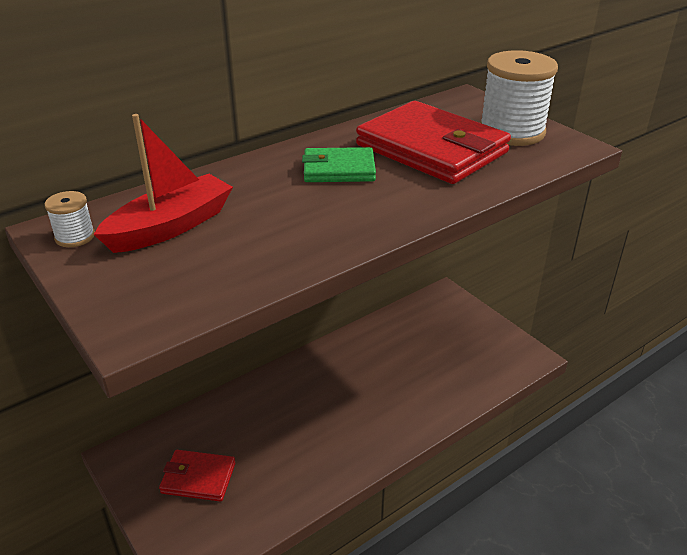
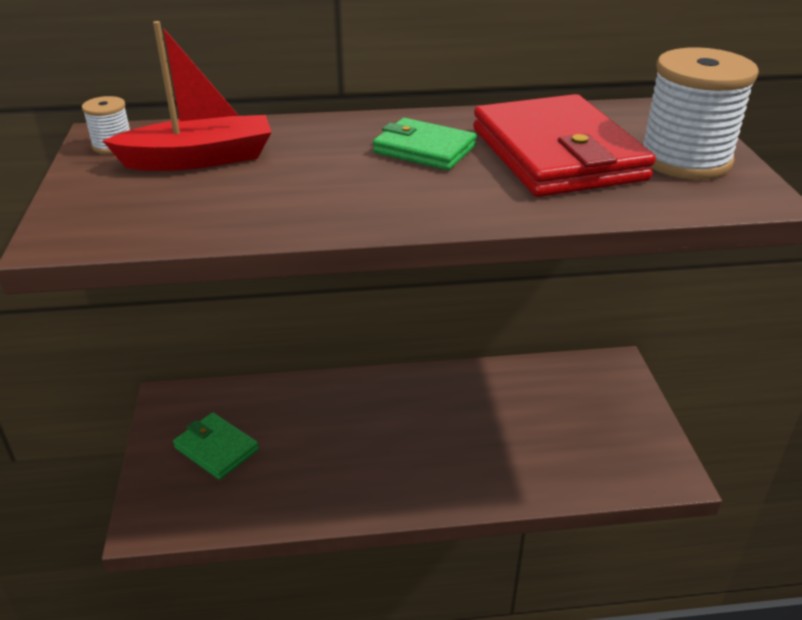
camera: 30 degrees right, 0 degrees up
red wallet [159,450,235,502] -> green wallet [173,413,259,480]

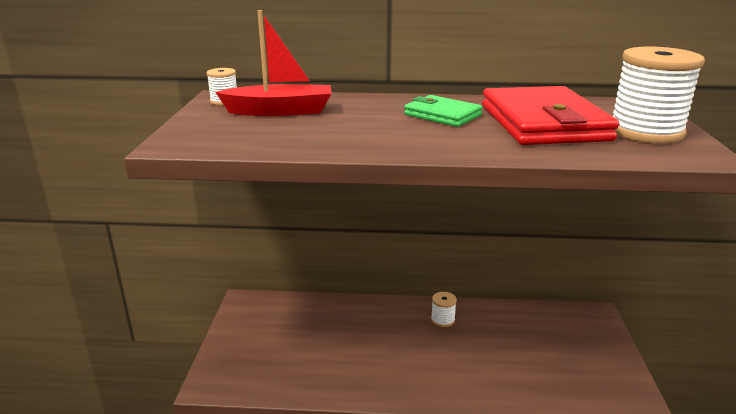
camera: 10 degrees right, 10 degrees down
green wallet [173,413,259,480] -> none
none -> white spool [431,292,457,327]

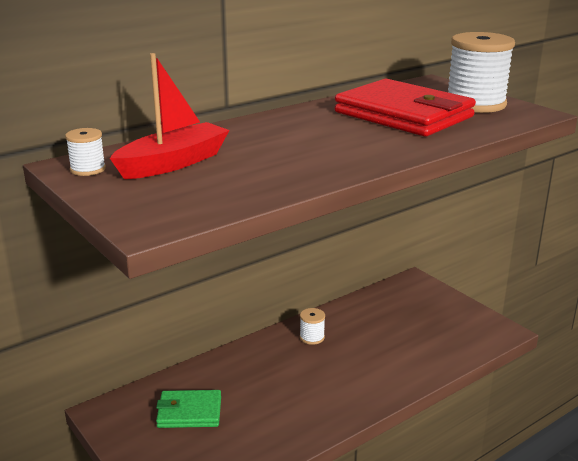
camera: 40 degrees left, 0 degrees up
green wallet [404,95,483,127] -> green wallet moved to [156,390,221,428]

